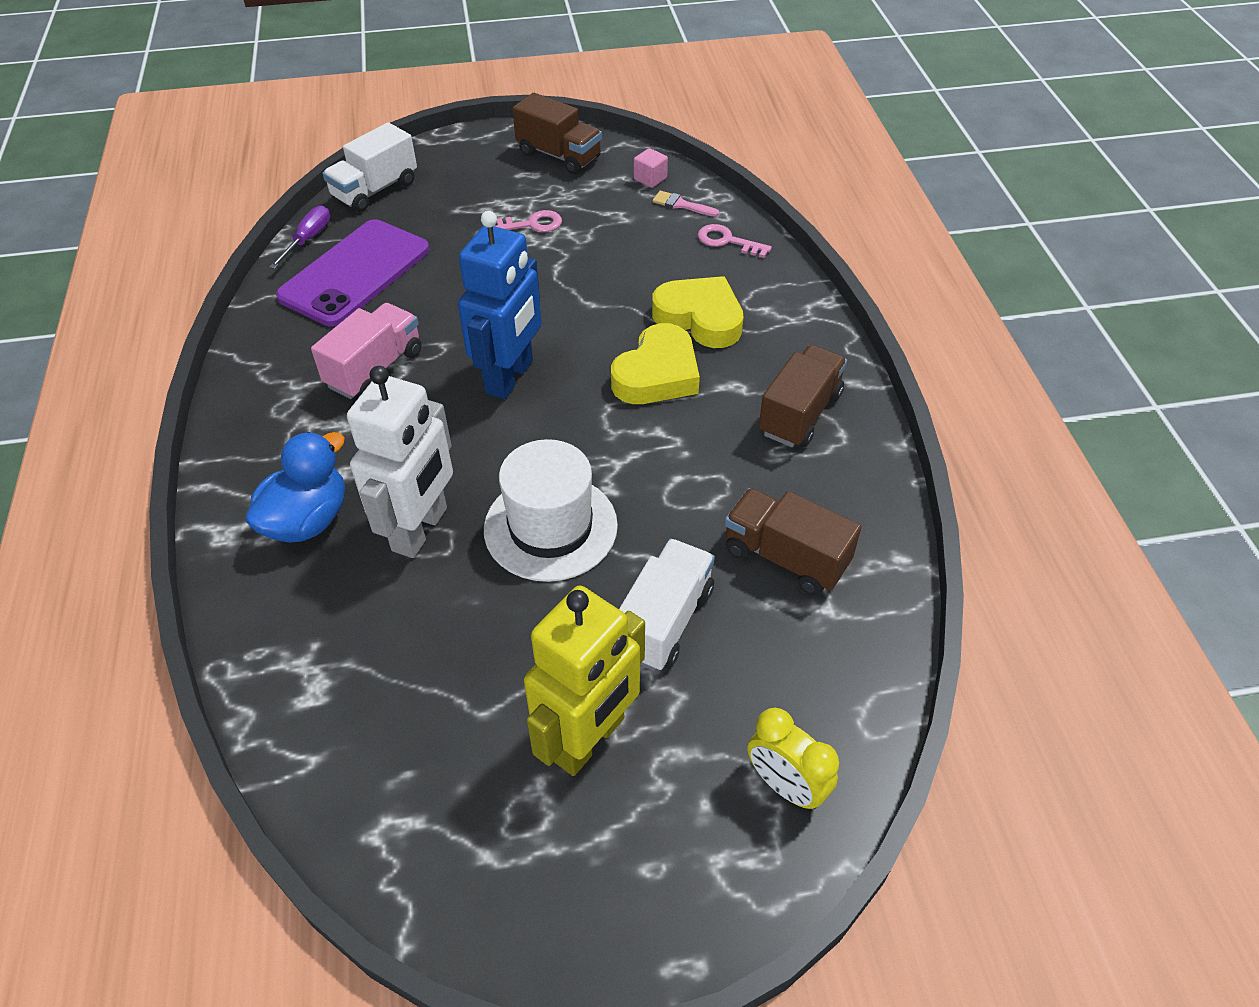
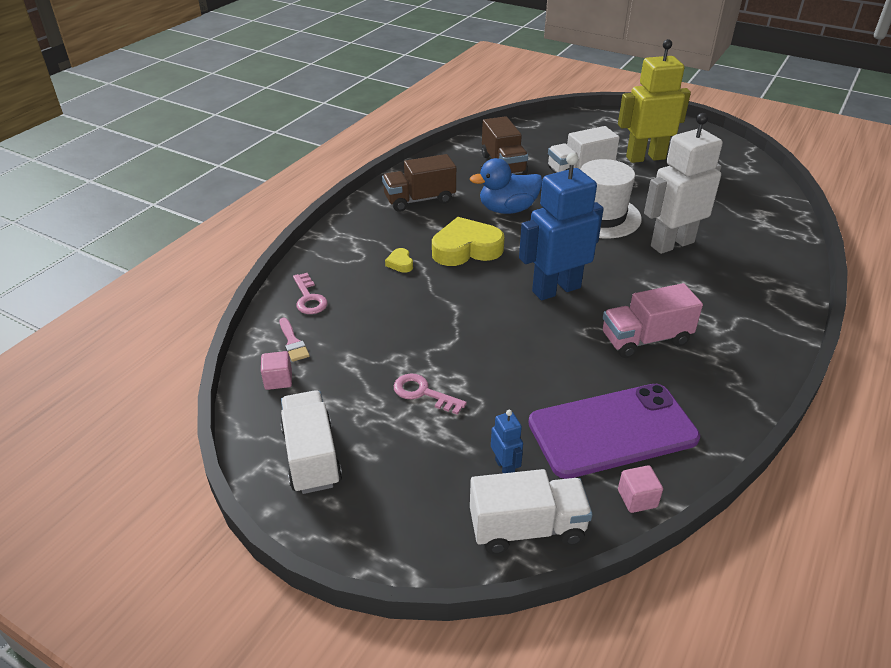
camera: 140 degrees left, 10 degrees down
blue duck [246,432,345,543] -> blue duck moved to [470,158,542,214]
purple screwdriver [269,206,330,269] -> pink cube [618,465,663,513]
brown truck [512,93,602,174] -> white truck [281,390,342,494]
yellow heart [652,276,743,348] -> yellow heart [385,248,413,273], size x0.43
yellow clock [748,708,839,810] -> none
none -> blue robot [491,410,523,473]

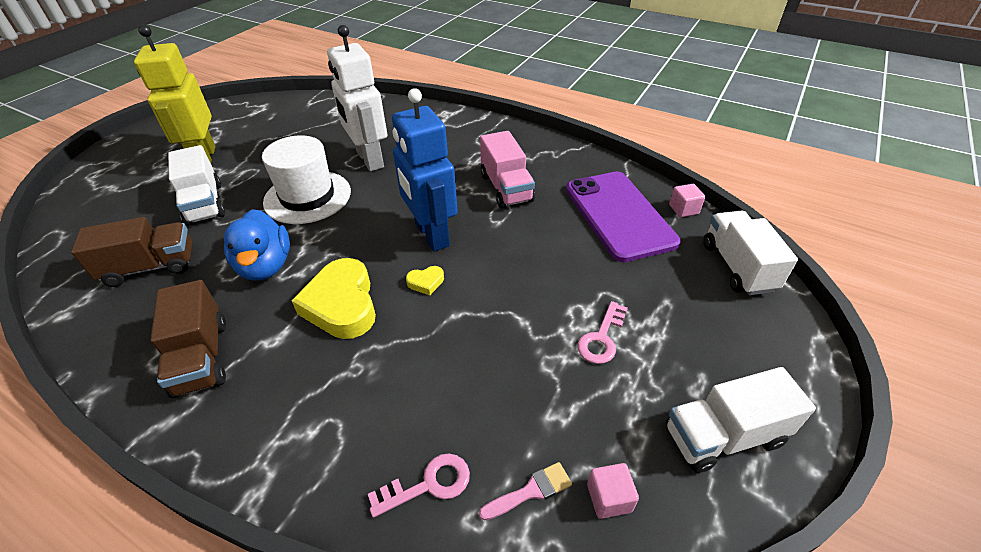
camera: 90 degrees left, 5 degrees up
yellow heart [385,248,413,273] -> yellow heart moved to [406,266,444,295]
blue robot [491,410,523,473] -> none

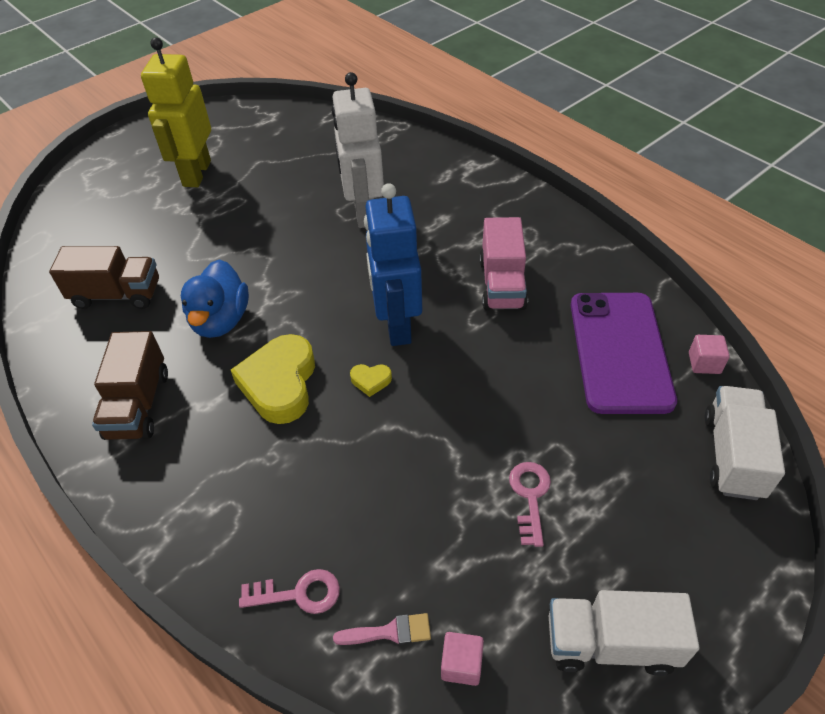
camera: 20 degrees right, 5 degrees up
white truck [168,145,225,226] -> none
white hat [262,135,351,224] -> none
pink key [577,301,628,364] -> pink key turned 135 degrees clockwise [509,462,551,547]

